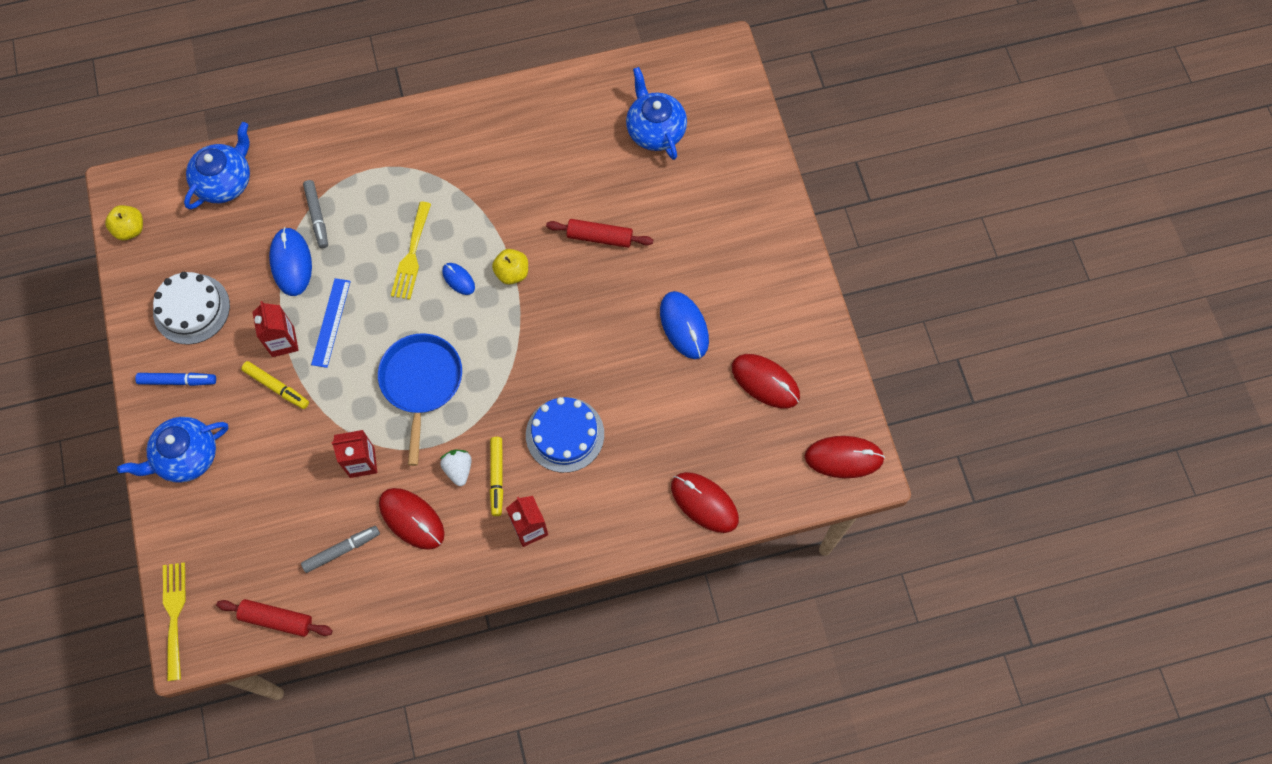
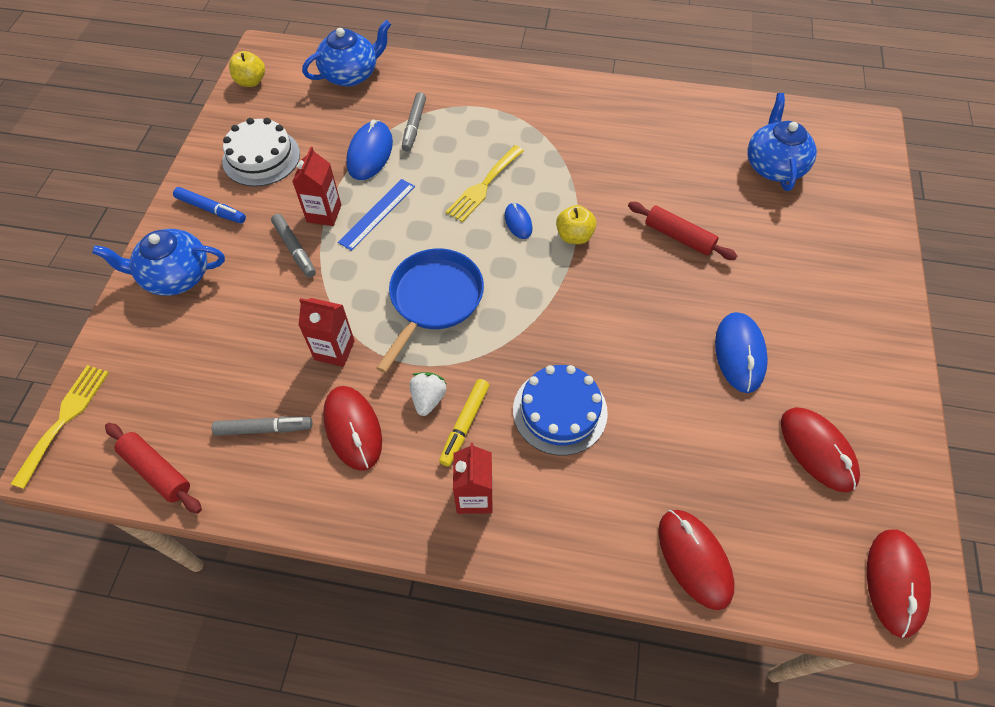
camera: 25 degrees right, 10 degrees down
yellow marker [241,361,309,409] -> grey marker [271,214,316,277]
red mouse [804,436,885,478] -> red mouse turned 75 degrees clockwise [867,529,931,638]

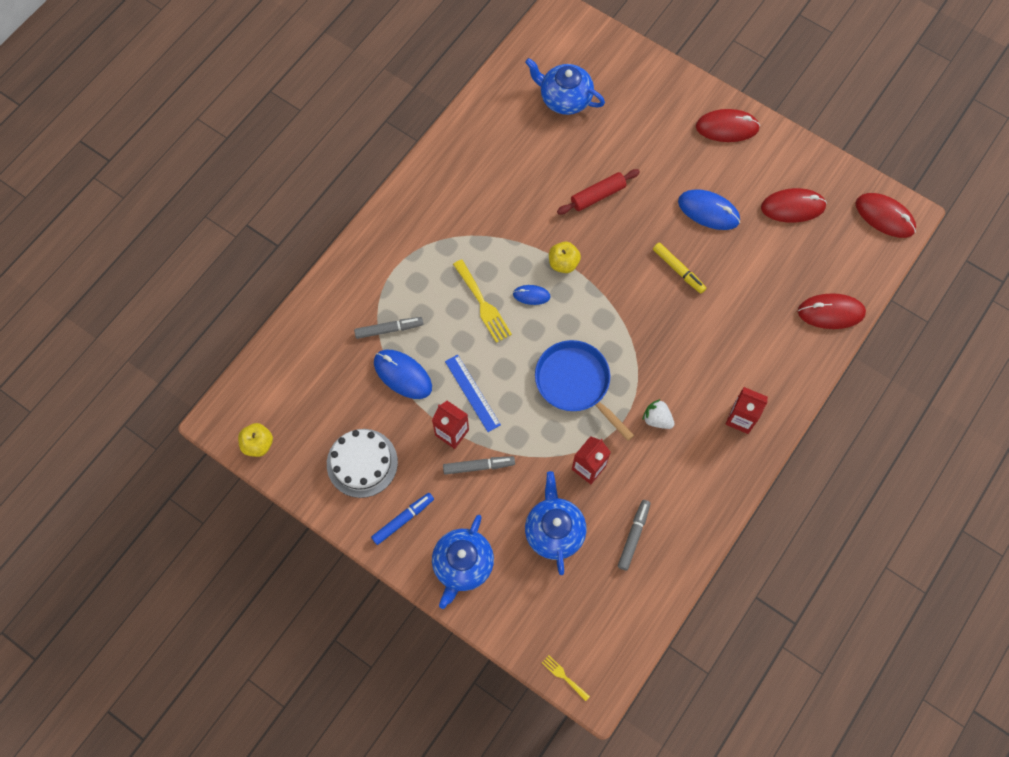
camera: 65 degrees left, 10 degrees up
yellow fork [11,365,109,489] -> yellow fork [542,655,590,701], size x0.53
red rolling pin [105,423,202,514] -> none
blue teapot [302,20,391,87] -> blue teapot moved to [525,471,586,575]
red mouse [323,386,382,471] -> red mouse moved to [696,109,760,142]
grey marker [402,92,426,152] -> grey marker turned 45 degrees counterclockwise [354,317,423,339]
yellow marker [439,379,489,466] -> yellow marker moved to [653,243,706,293]
blue cake [513,365,608,455] -> none

